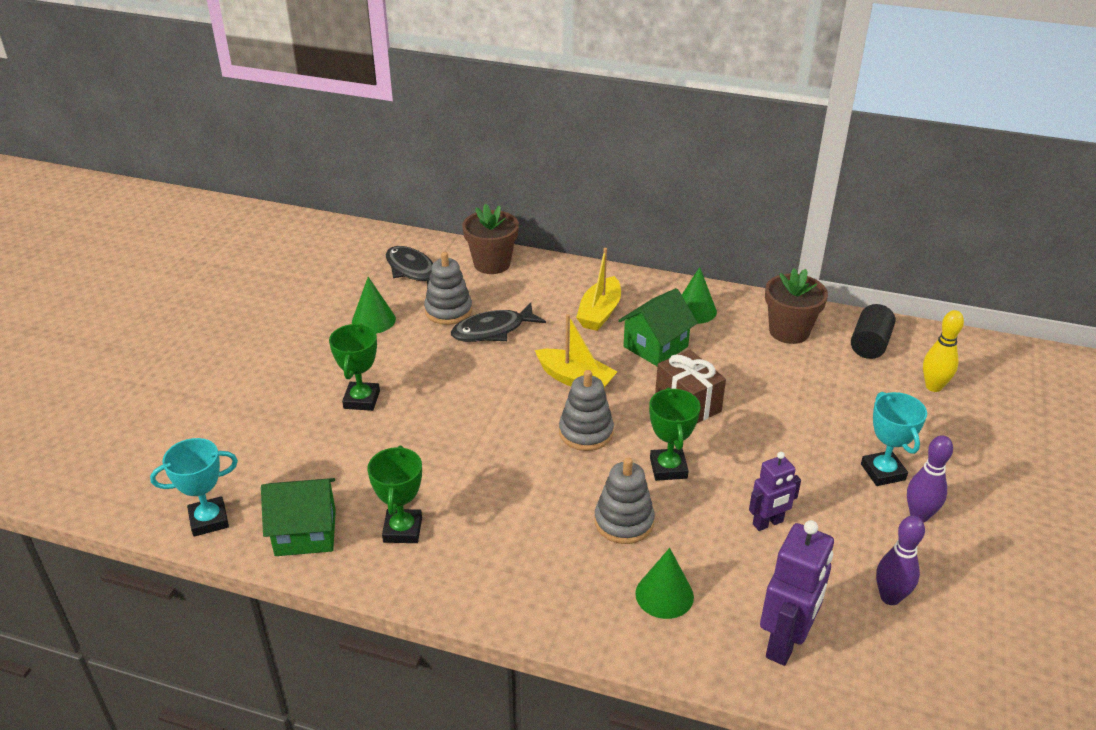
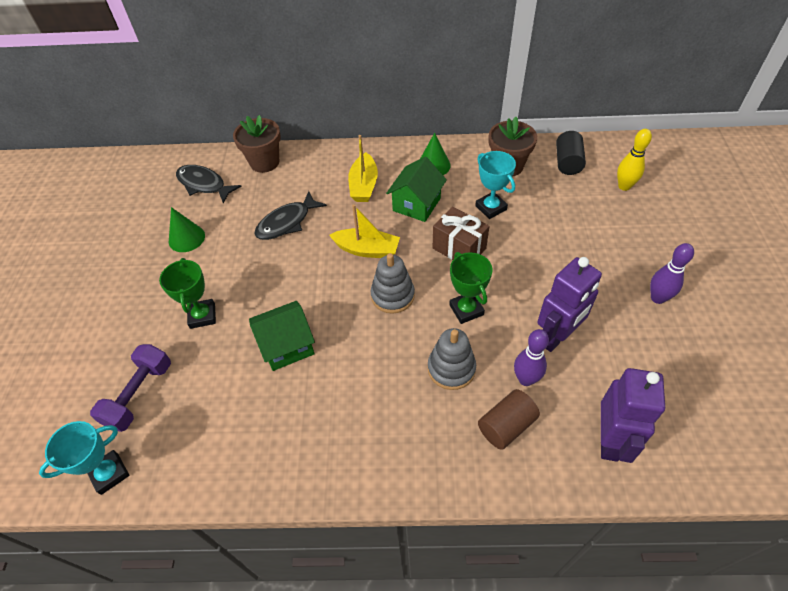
camera: 15 degrees left, 15 degrees up
green house [261,478,336,556] -> green house moved to [249,301,315,371]
green trophy [367,445,422,543] -> none
grey stacking toy [424,252,472,325] -> none
green cone [635,548,694,619] -> brown cylinder [478,389,540,450]
purple robot [749,452,801,531] -> purple robot [537,257,602,352], size x1.62
turquoise trophy [861,392,927,486] -> turquoise trophy moved to [475,151,516,219]
purple bowling pin [876,516,925,605] -> purple bowling pin moved to [514,329,549,386]
none -> purple dumbbell [90,344,171,432]

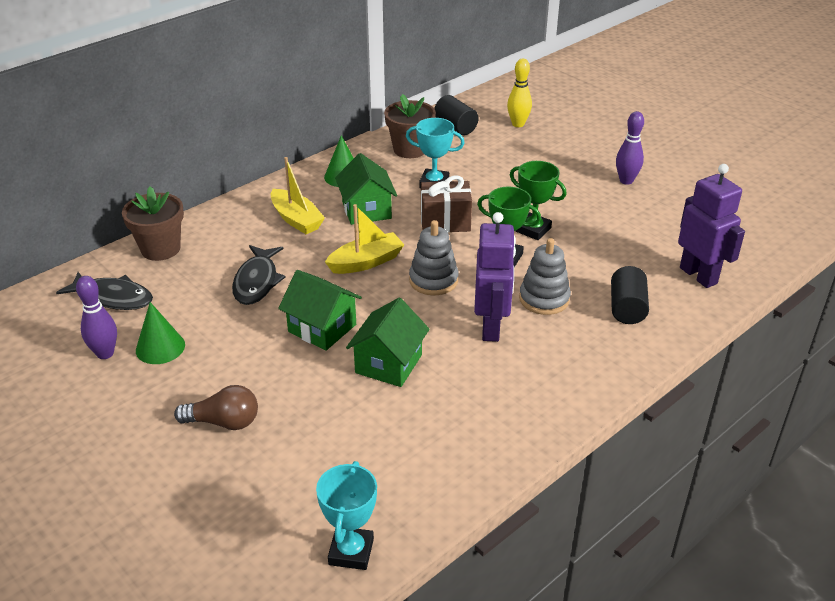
camera: 45 degrees left, 15 degrees down
purple dumbbell [90,344,171,432] -> none
green trophy [159,258,216,329] -> green trophy moved to [510,161,567,240]
black fish [176,165,242,204] -> black fish turned 150 degrees counterclockwise [56,272,153,310]
brown cylinder [478,389,540,450] -> black cylinder [611,266,649,324]
purple bowling pin [514,329,549,386] -> purple bowling pin moved to [76,276,117,359]
purple robot [537,257,602,352] -> purple robot moved to [474,212,516,342]
none -> brown light bulb [174,385,258,430]
none -> green house [278,270,362,351]

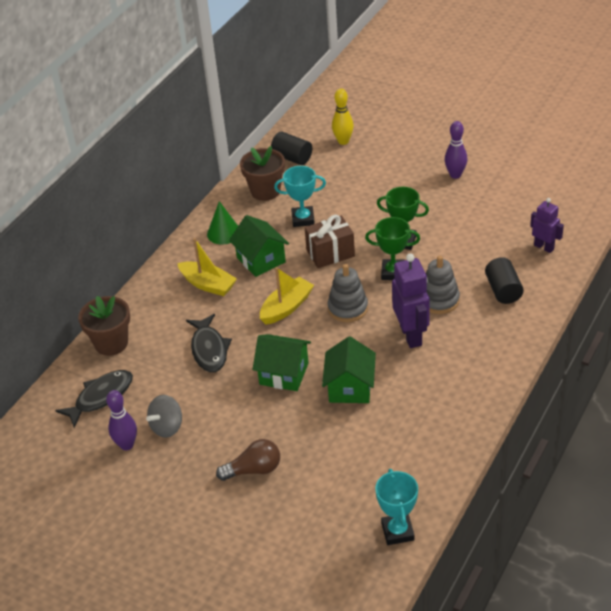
camera: 15 degrees left, 5 degrees up
black fish [56,272,153,310] -> black fish turned 45 degrees counterclockwise [55,370,133,428]
green cone [136,302,185,364] -> grey spinning top [146,395,182,438]
purple robot [678,164,745,288] -> purple robot [530,198,564,253], size x0.62

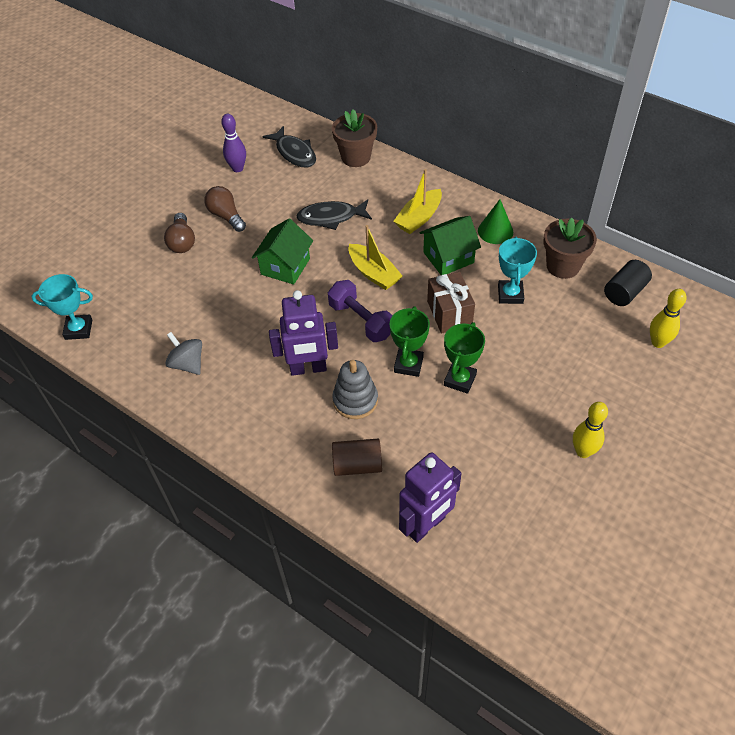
camera: 95 degrees right, 10 degrees up
grey spinning top [146,395,182,438] -> grey spinning top moved to [165,332,202,375]
green house [322,336,376,403] -> none
grey stacking toy [328,264,368,322] -> purple dumbbell [328,280,393,342]
purple bowling pin [445,121,467,179] -> yellow bowling pin [573,402,608,458]
black cylinder [485,257,524,304] -> brown cylinder [332,439,382,476]
purple robot [530,198,564,253] -> purple robot [399,452,462,543], size x1.62
none -> brown light bulb [204,186,246,232]

